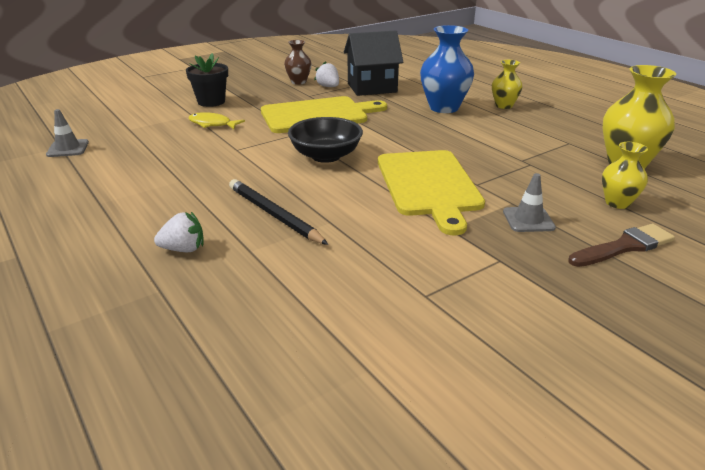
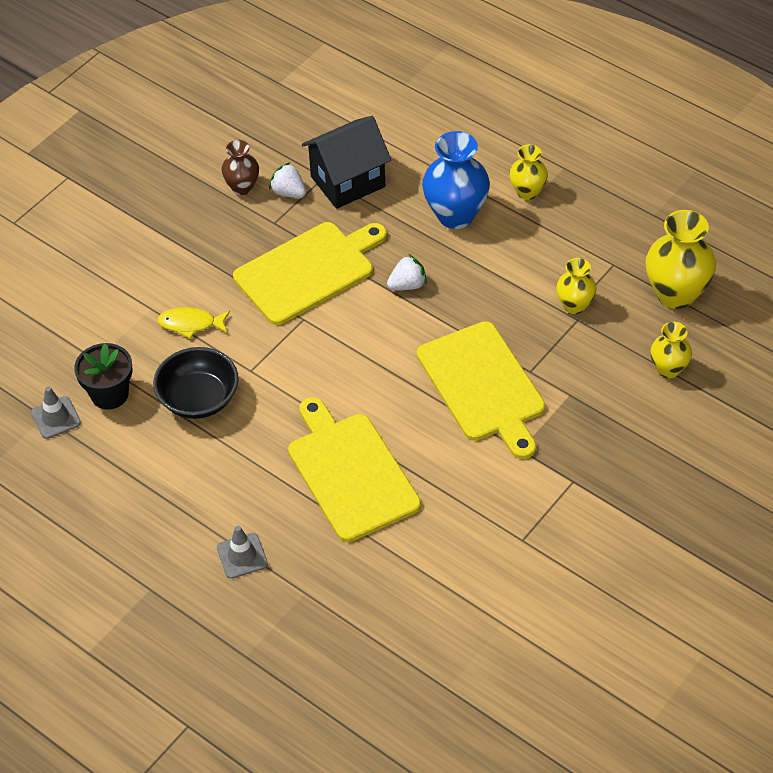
camera: 15 degrees left, 20 degrees up
white strawberry [154,212,204,252] -> white strawberry moved to [387,254,427,290]
black flower pot [186,53,228,107] -> black flower pot moved to [74,343,133,410]
black pencil [229,179,329,245] -> yellow cutting board [288,397,421,542]
black bowl [288,117,363,163] -> black bowl moved to [153,347,239,419]
grey traffic cone [503,173,556,232] -> grey traffic cone moved to [217,526,268,579]
brown brush [568,224,675,267] -> none
none -> yellow vase [556,258,597,314]

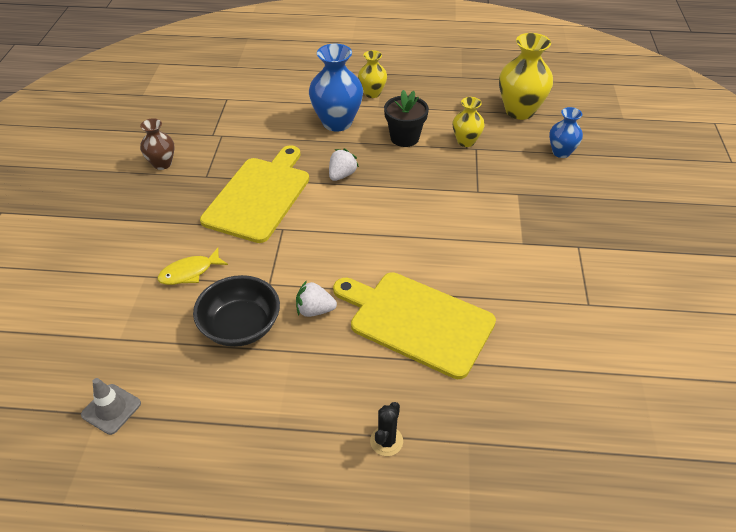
camera: 35 degrees left, 5 degrees down
black flower pot [74,343,133,410] -> black flower pot moved to [384,90,429,147]
grey traffic cone [217,526,268,579] -> black cactus [370,402,403,456]
white strawberry [269,162,306,198] -> white strawberry moved to [296,280,337,317]
black house [302,116,391,209] -> none
yellow cutting board [417,321,545,459] -> none
yellow vase [650,322,692,378] -> blue vase [549,107,583,158]

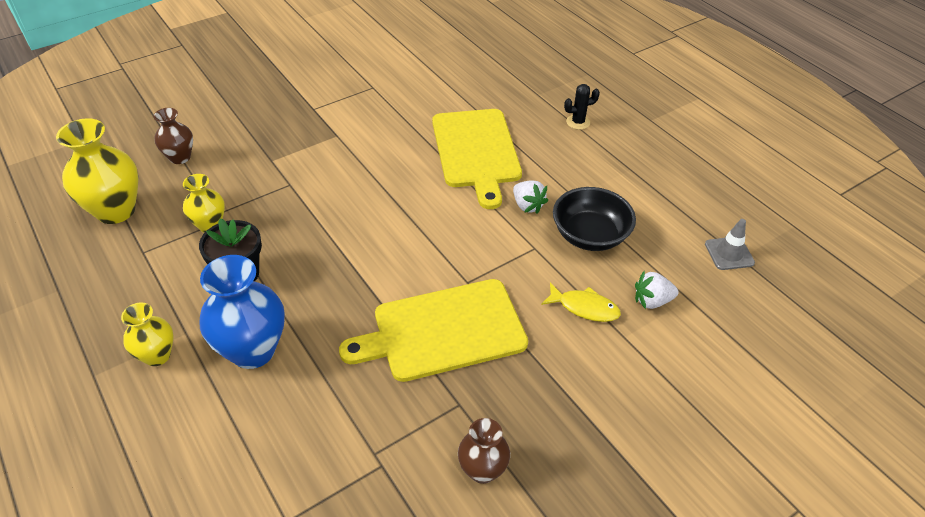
camera: 130 degrees left, 0 degrees up
white strawberry [329,149,359,181] -> white strawberry moved to [635,271,678,309]
blue vase [549,107,583,158] -> brown vase [154,108,193,164]

